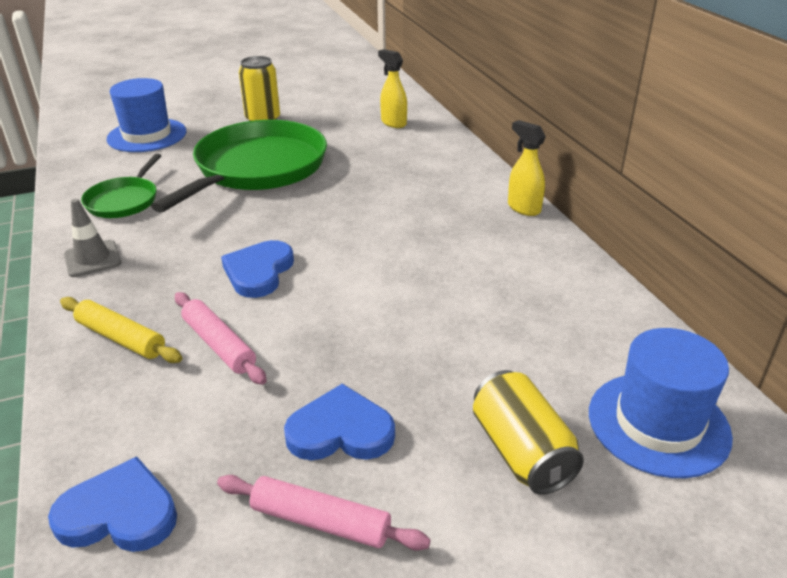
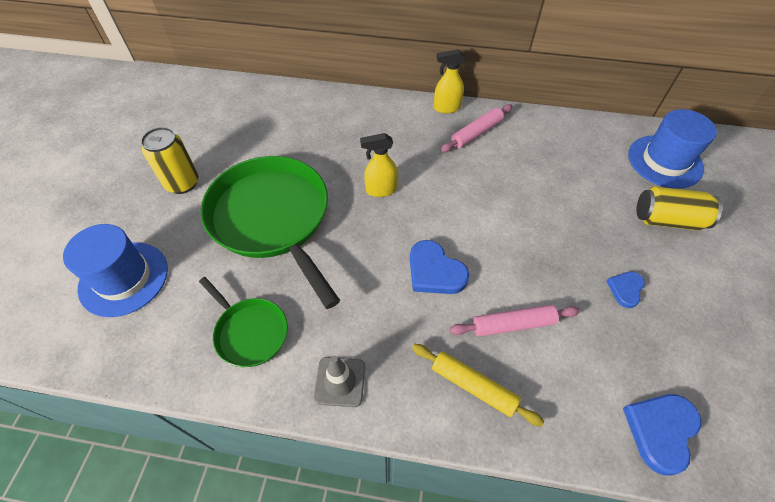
camera: 60 degrees left, 20 degrees up
yellow rolling pin [60,297,182,363] -> yellow rolling pin turned 60 degrees clockwise [412,344,544,426]
pink rolling pin [217,475,431,551] -> pink rolling pin moved to [441,104,513,152]
blue heart [284,384,395,460] -> blue heart [606,272,645,308], size x0.60
yellow spray bottle [378,49,407,128] -> yellow spray bottle moved to [360,133,398,197]

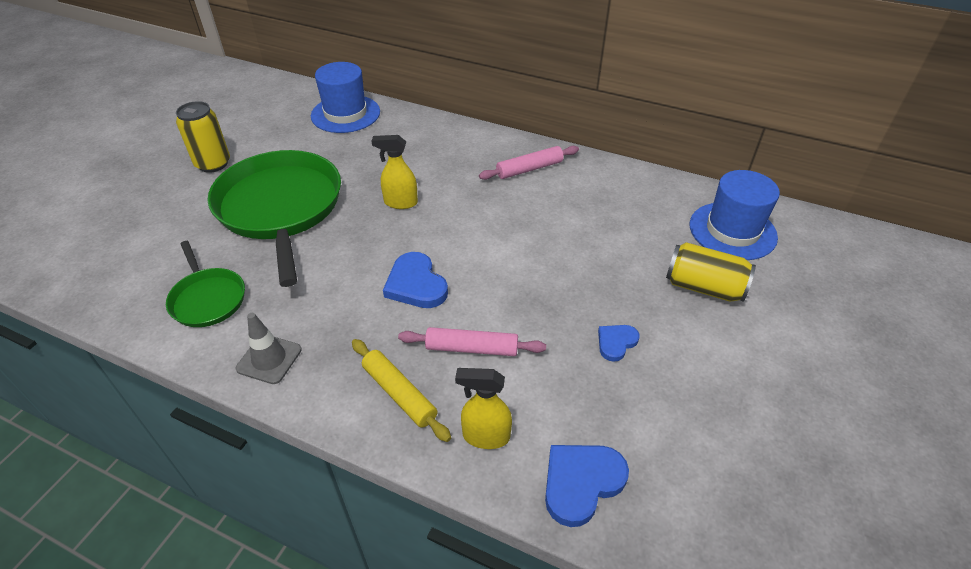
camera: 15 degrees right, 10 degrees down
blue hat [63,224,168,317] -> blue hat moved to [311,62,380,133]
yellow spray bottle [434,49,465,114] -> yellow spray bottle moved to [455,368,512,449]

